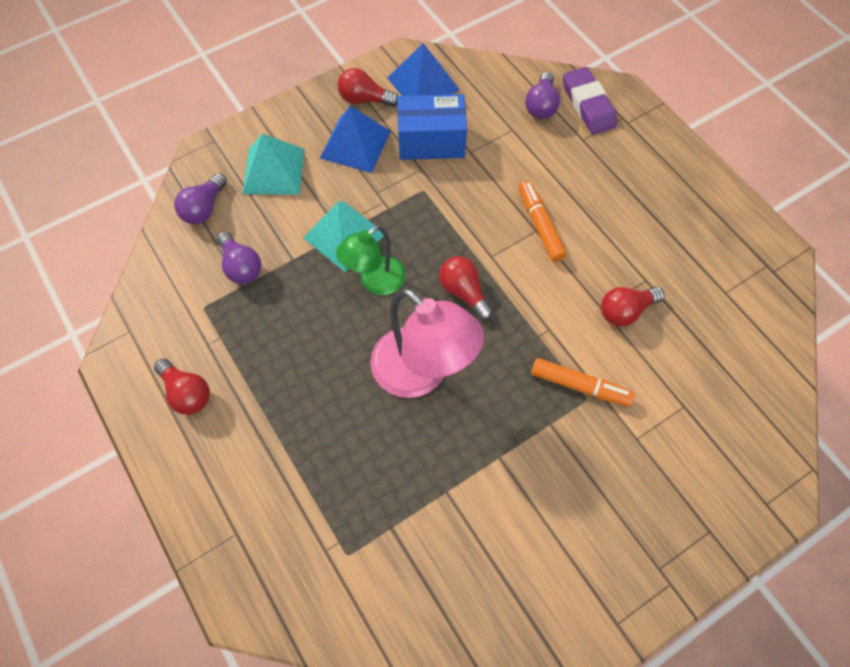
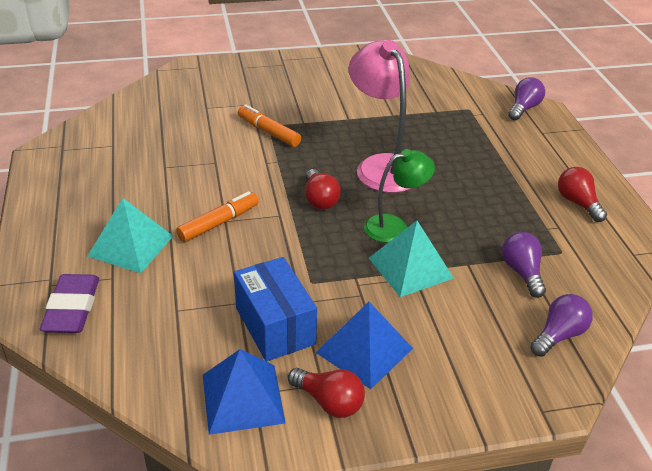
camera: 160 degrees left, 25 degrees down
turquoise pyramid [243,134,304,195] -> turquoise pyramid moved to [87,198,173,273]
blue box [397,94,467,160] -> blue box turned 45 degrees clockwise [234,257,317,362]
orange marker [519,181,567,262] -> orange marker turned 135 degrees counterclockwise [176,191,259,242]
purple light bulb [525,72,560,119] -> purple light bulb moved to [508,77,545,120]
red light bulb [601,287,664,327] -> none

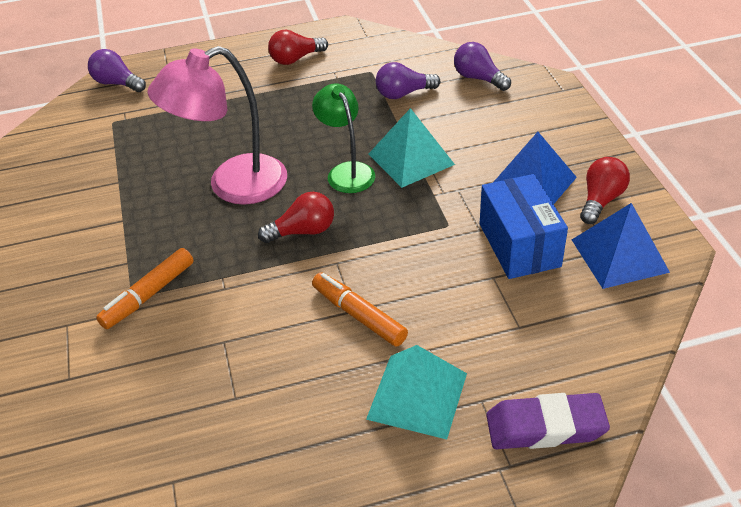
camera: 90 degrees left, 5 degrees up
blue box [234,257,317,362] -> blue box turned 75 degrees counterclockwise [480,174,568,279]

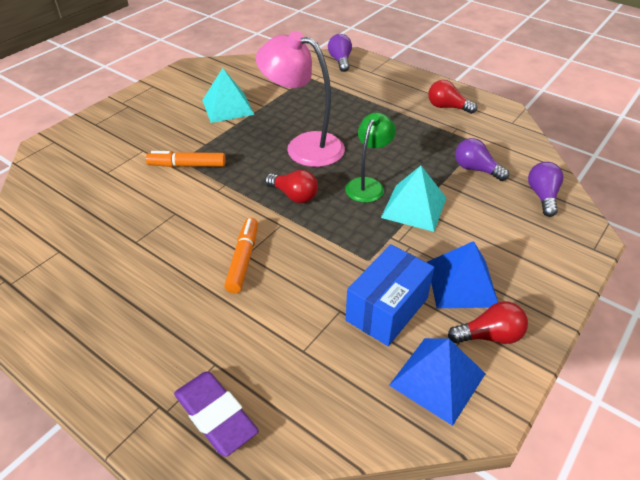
camera: 50 degrees right, 0 degrees up
turquoise pyramid [366,345,467,439] -> turquoise pyramid moved to [202,68,254,123]

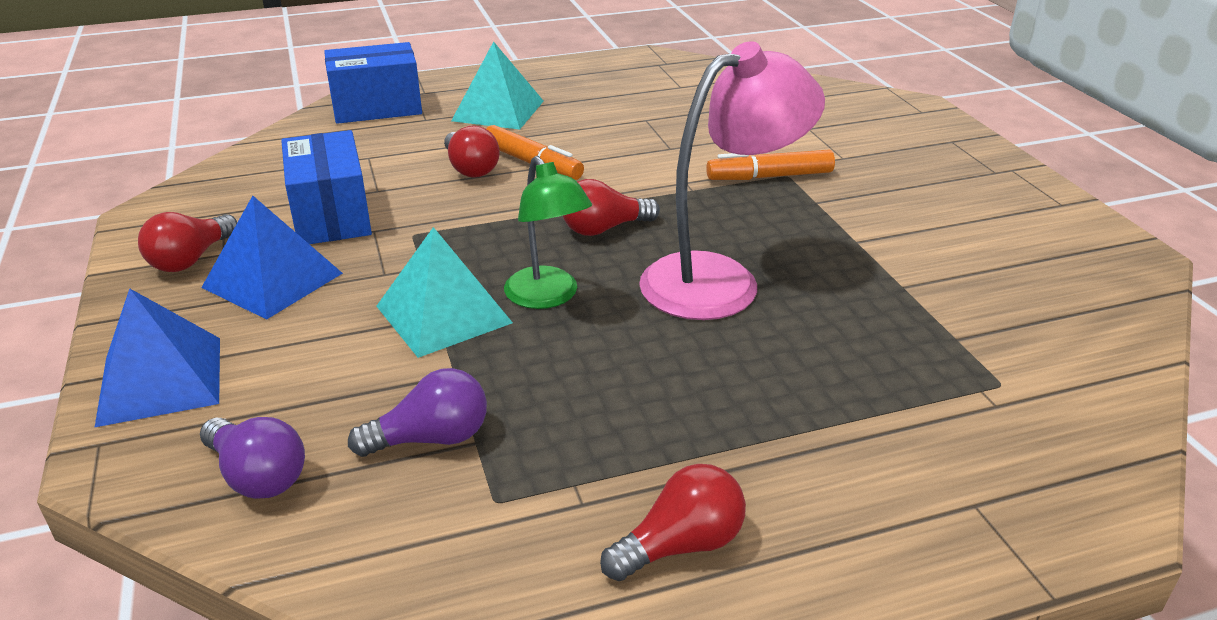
camera: 125 degrees right, 10 degrees down
orange marker [146,151,226,167] -> orange marker turned 135 degrees counterclockwise [706,150,835,180]
purple eraser [174,372,259,457] -> blue box [324,42,422,124]
turquoise pyramid [202,68,254,123] -> turquoise pyramid moved to [451,41,543,130]
purple light bulb [328,34,352,72] -> none
blue pyramid [389,338,486,426] -> blue pyramid moved to [94,288,220,428]
none -> red light bulb [444,125,500,178]

